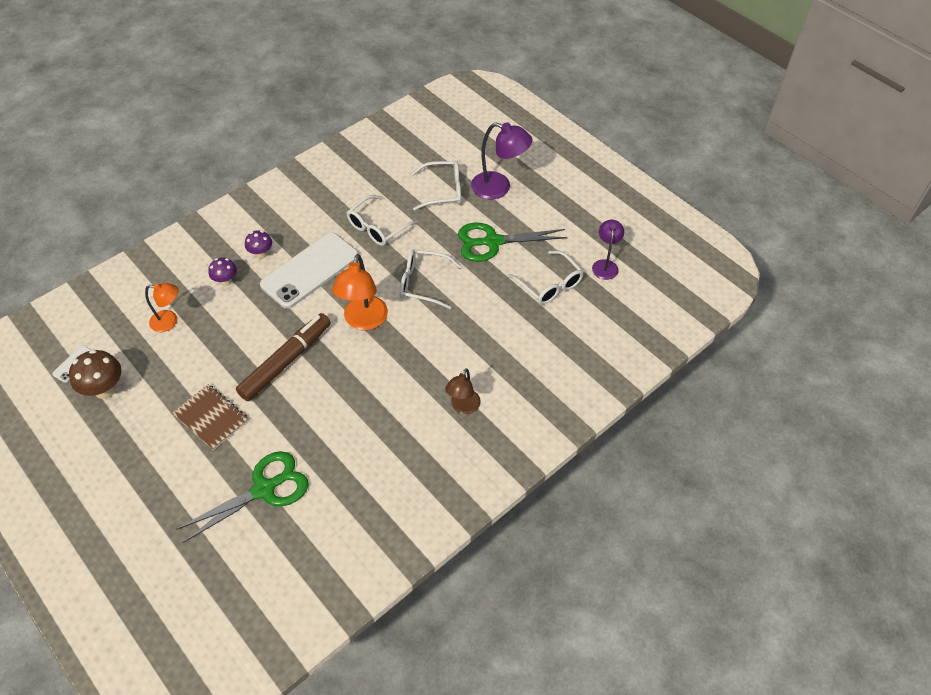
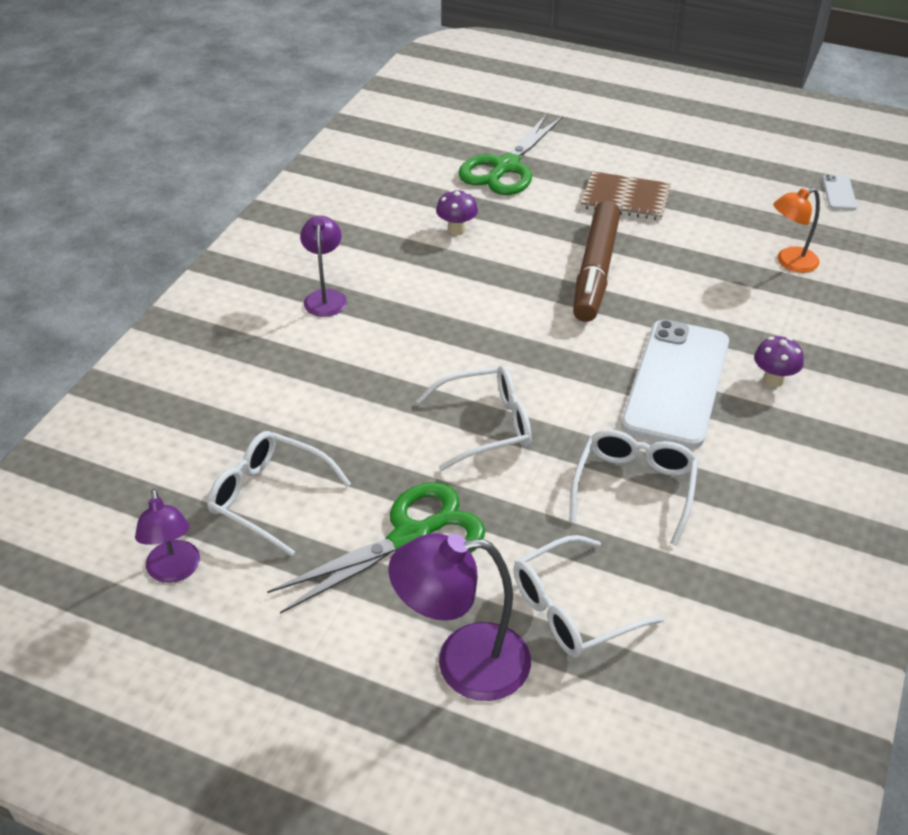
camera: 155 degrees right, 10 degrees down
brown mushroom [69,349,121,399] -> none
purple mushroom [208,258,237,286] -> purple mushroom moved to [436,190,478,235]
orange lamp [332,254,388,330] -> none
brown lamp [445,368,481,414] -> purple lamp [300,216,347,317]

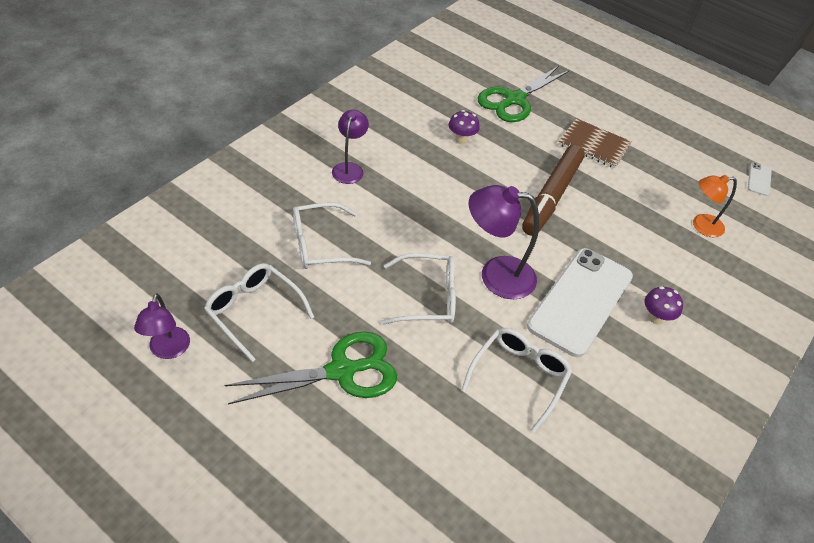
camera: 10 degrees right, 5 degrees up
purple lamp [388,533,531,701] -> purple lamp moved to [469,185,539,299]
white glasses [513,535,664,658] -> white glasses moved to [293,202,371,269]

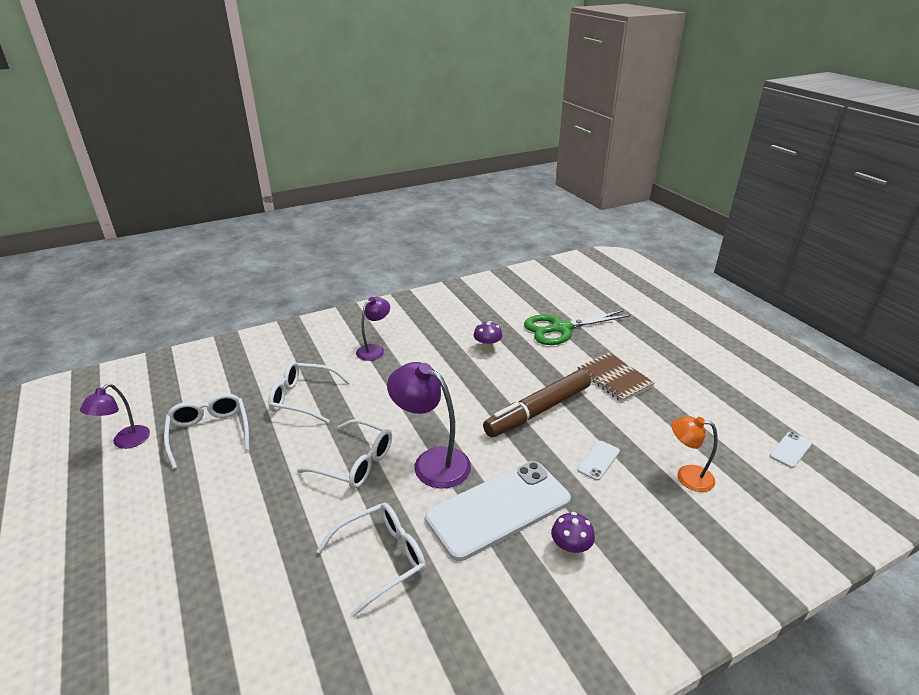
camera: 30 degrees right, 15 degrees down
green scissors [224,332,397,405] -> none
none -> white phone [577,441,620,481]

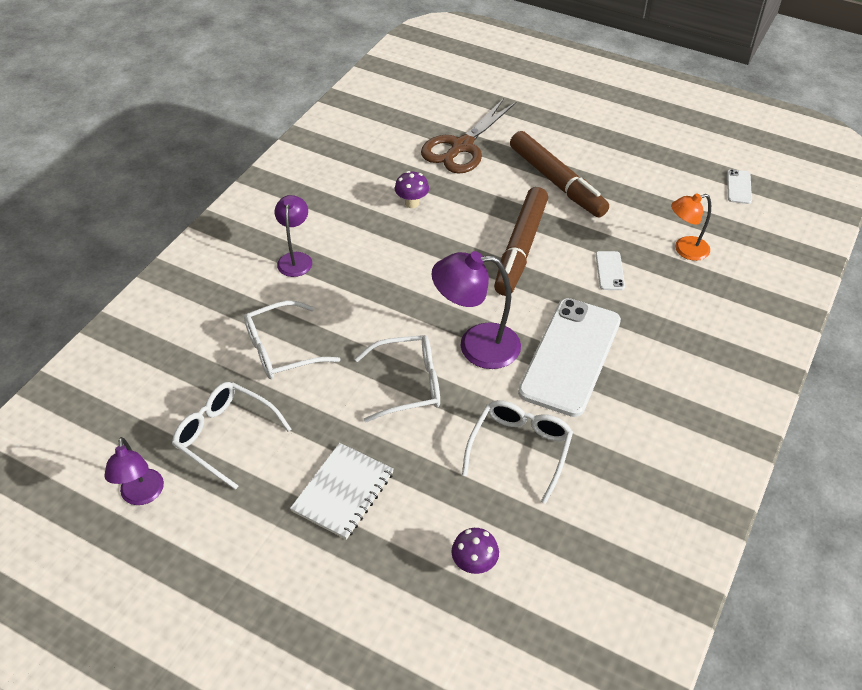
camera: 35 degrees left, 15 degrees up
green scissors [524,310,631,345] -> brown scissors [421,98,516,174]
purple mushroom [551,512,595,558] -> purple mushroom moved to [451,528,499,574]
brown notebook [577,353,655,402] -> brown marker [510,131,609,218]
none -> white notebook [290,443,394,540]

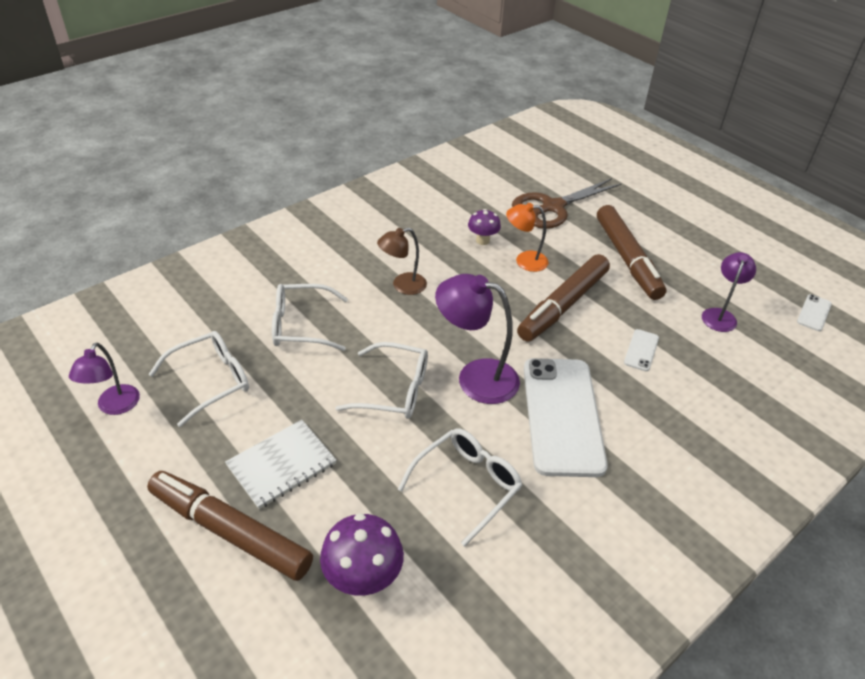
camera: 20 degrees right, 5 degrees down
white glasses [172,382,291,490] -> white glasses turned 90 degrees clockwise [149,331,249,427]
purple lamp [275,195,312,277] -> purple lamp moved to [702,252,756,332]
purple mushroom [451,528,499,574] -> purple mushroom [320,513,404,596], size x1.61
white phone [518,298,621,417] -> white phone turned 45 degrees counterclockwise [524,358,608,477]
orange lamp [671,193,711,261] -> orange lamp moved to [506,203,549,272]
none -> brown marker [147,471,313,581]
none -> brown lamp [377,228,427,295]

